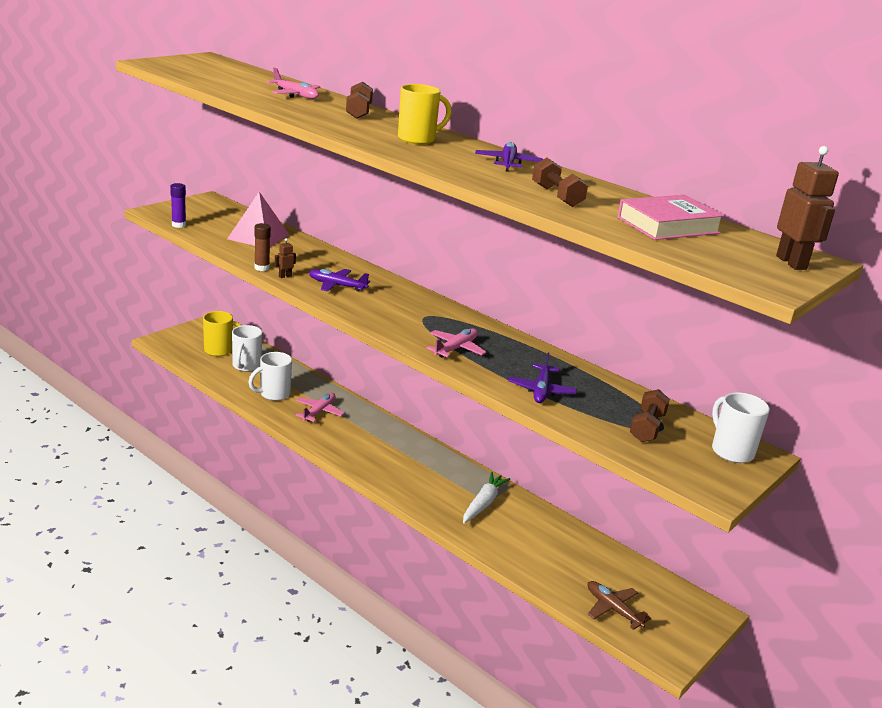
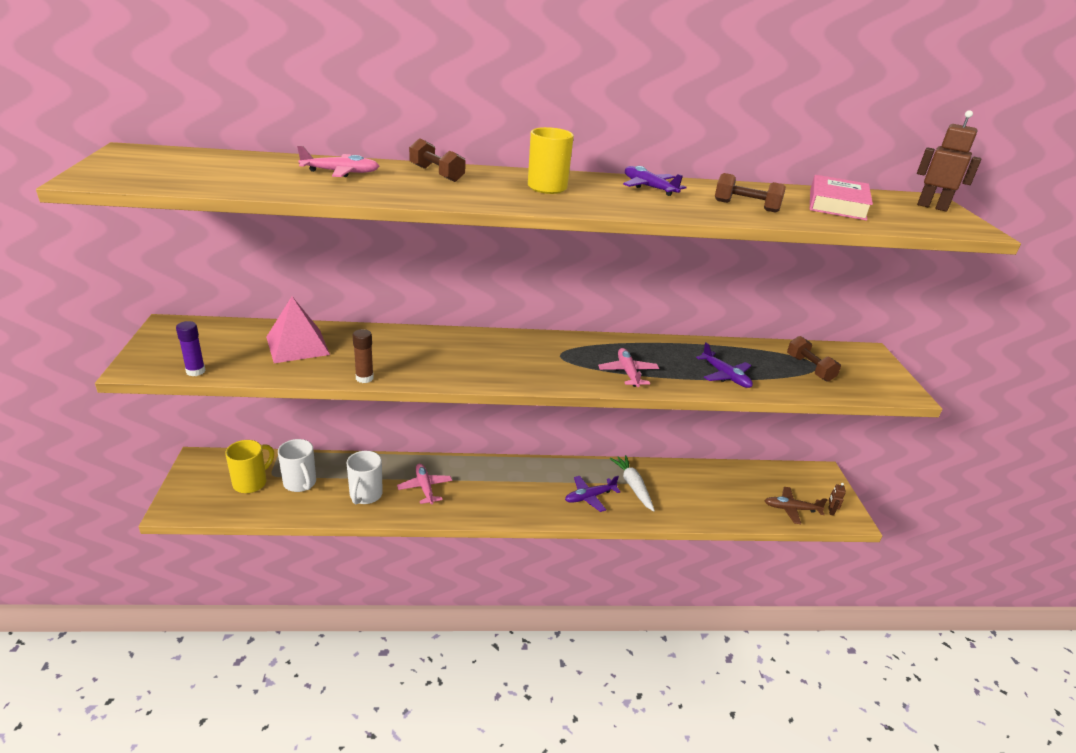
camera: 45 degrees left, 5 degrees up
brown robot [275,238,296,278] -> brown robot moved to [828,483,846,516]
purple plane [309,269,370,292] -> purple plane moved to [565,476,621,512]
white mug [712,392,770,463] -> none

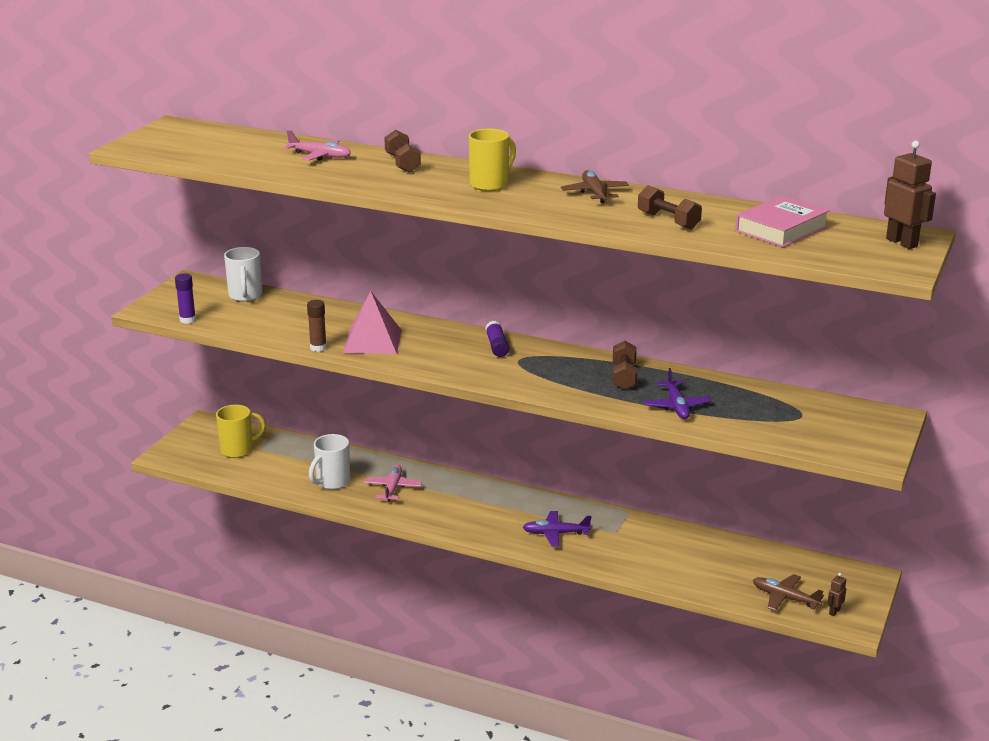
camera: 30 degrees right, 5 degrees down
pink pyramid [266,296,330,363] -> pink pyramid moved to [343,291,402,354]
white mug [278,439,316,492] -> white mug moved to [224,247,262,302]
pink plane [598,348,659,387] -> none
white carrot [610,455,655,512] -> none
purple plane [623,166,687,196] -> brown plane [561,170,629,203]
brown dumbbell [787,336,841,382] -> brown dumbbell moved to [613,341,637,390]
none -> purple glue stick [485,321,509,357]

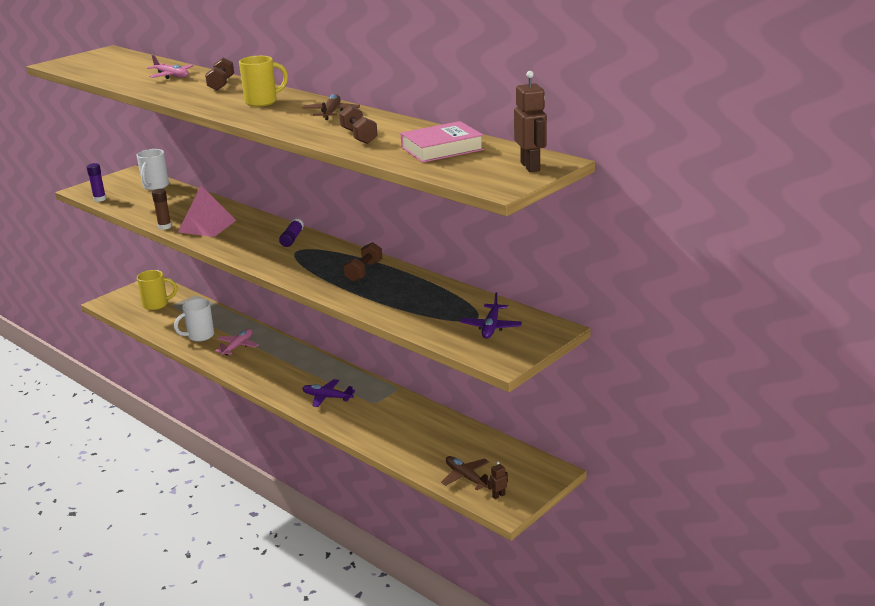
camera: 20 degrees right, 0 degrees up
purple plane [643,368,712,419] -> purple plane moved to [460,293,522,339]

